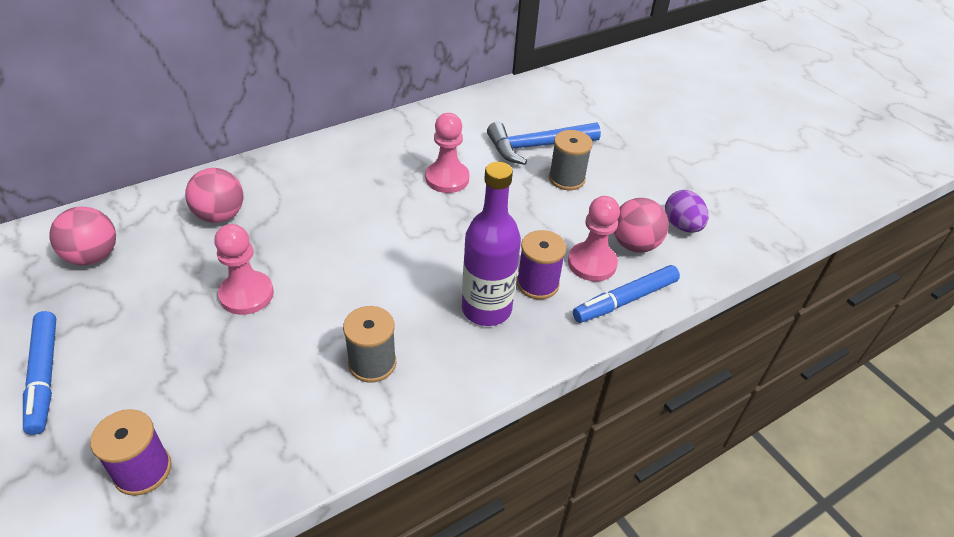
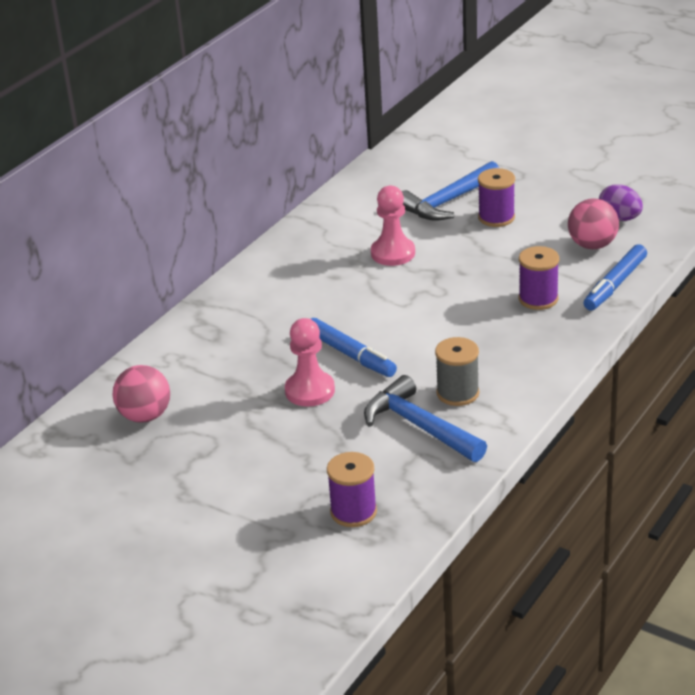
camera: 20 degrees left, 10 degrees down
blue marker [23,311,56,435] -> blue marker moved to [311,318,397,377]
pink ball [185,168,244,223] -> none
purple bottle [462,162,521,326] -> none
grey spool [549,130,593,190] -> purple spool [478,168,515,227]
pink pawn [568,196,620,281] -> none
none -> blue hammer [364,375,487,462]

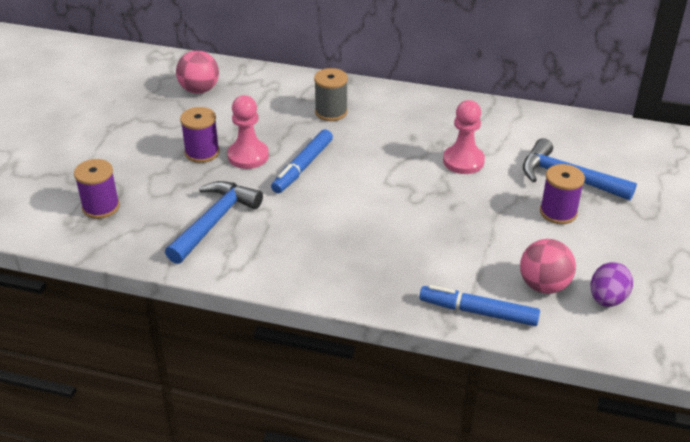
camera: 70 degrees right, 5 degrees up
grey spool [435,337,479,406] -> grey spool moved to [314,68,348,121]
purple spool [519,246,559,310] -> purple spool moved to [180,107,220,163]

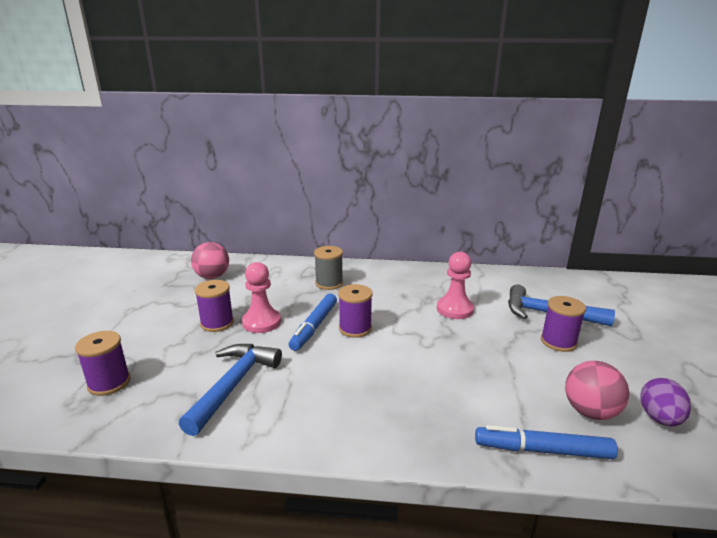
camera: 10 degrees left, 15 degrees down
none -> purple spool [338,284,373,338]

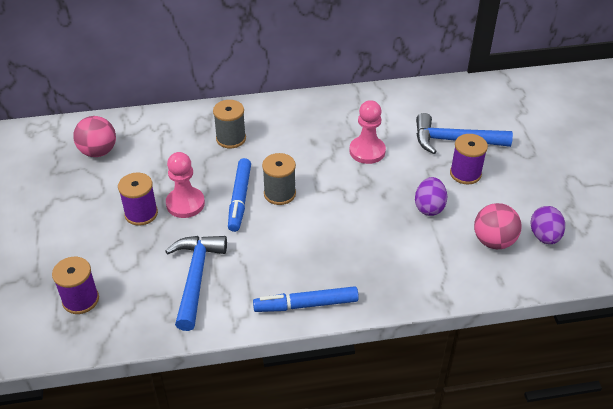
camera: 15 degrees left, 20 degrees up
purple spool [338,284,373,338] -> grey spool [262,153,296,205]
blue marker [475,425,618,459] -> blue marker moved to [253,286,359,312]
none -> purple egg [415,177,447,216]

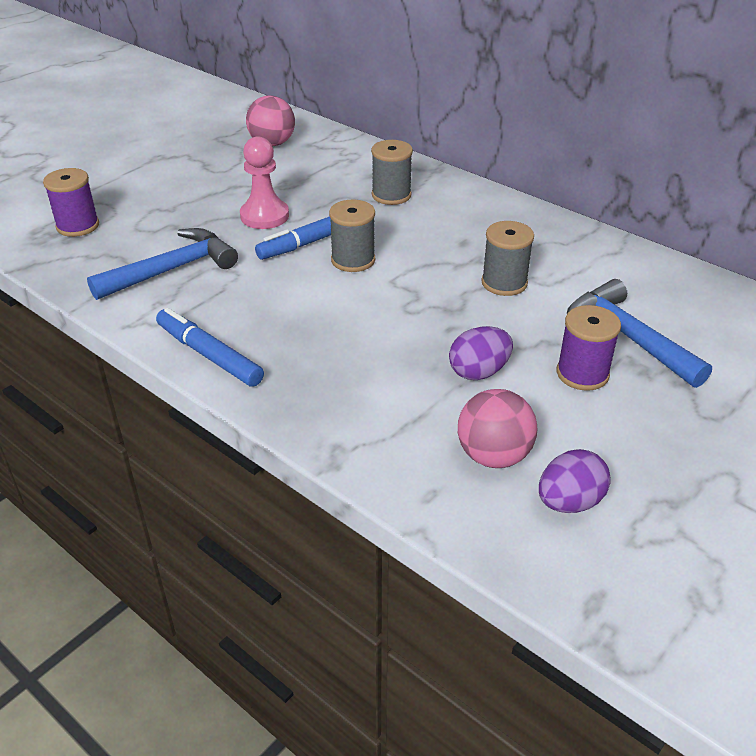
camera: 50 degrees right, 5 degrees down
purple spool [118,173,158,226] -> none
pink pawn [350,100,386,164] -> grey spool [481,221,534,296]

